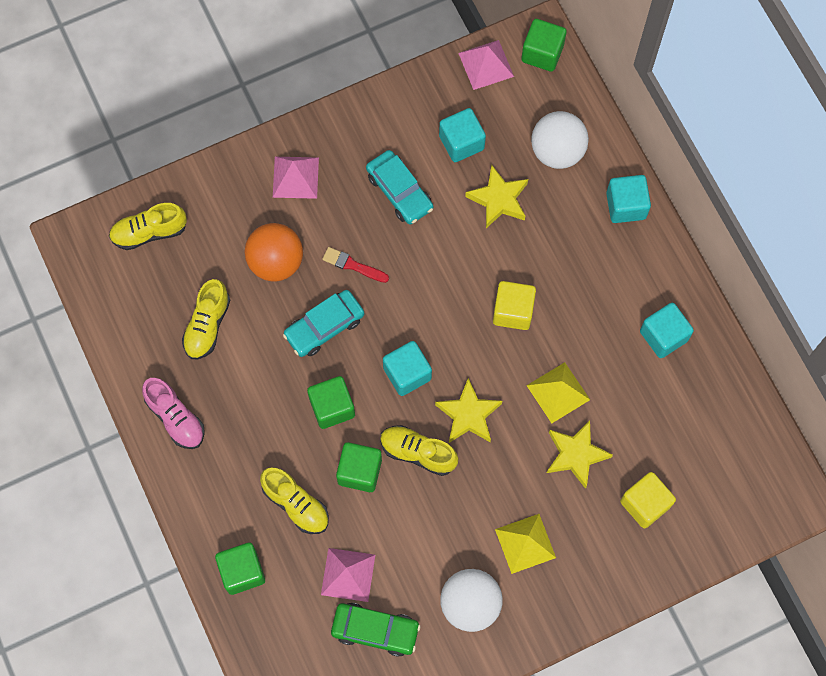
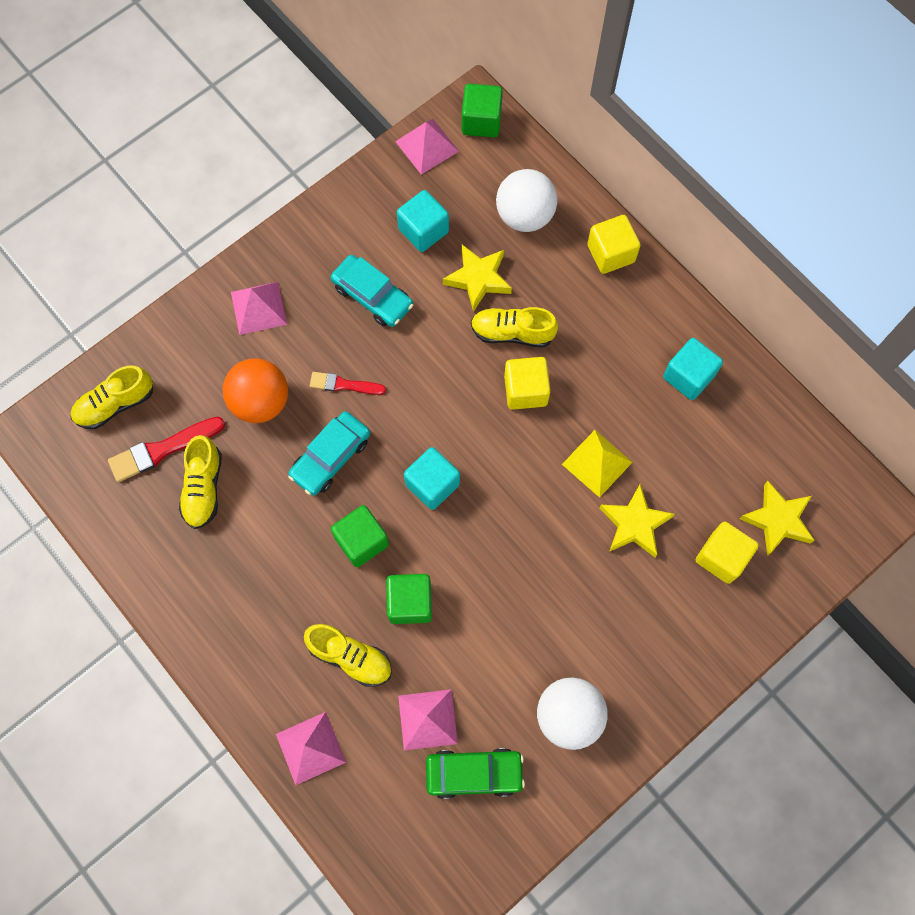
camera: 15 degrees left, 0 degrees up
pink shoe [142,378,205,449] -> none
green cube [215,543,265,595] -> pink pyramid [276,712,346,785]
yellow shoe [380,425,458,476] -> yellow shoe moved to [471,307,558,347]
yellow star [435,378,502,443] -> yellow star moved to [739,481,815,556]
yellow pyramid [495,514,556,574] -> none
turquoise cube [606,175,651,223] -> yellow cube [587,215,641,274]
none -> red brush [108,417,225,482]

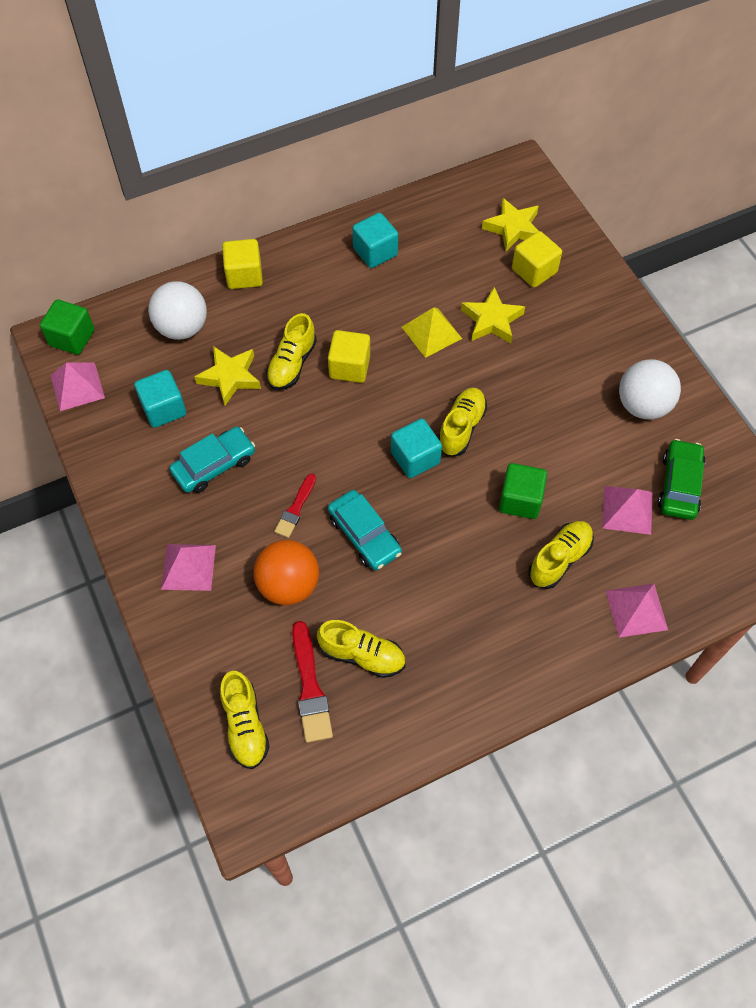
camera: 75 degrees left, 10 degrees down
green cube [331,505,389,567] -> none
none -> yellow shoe [439,387,487,456]

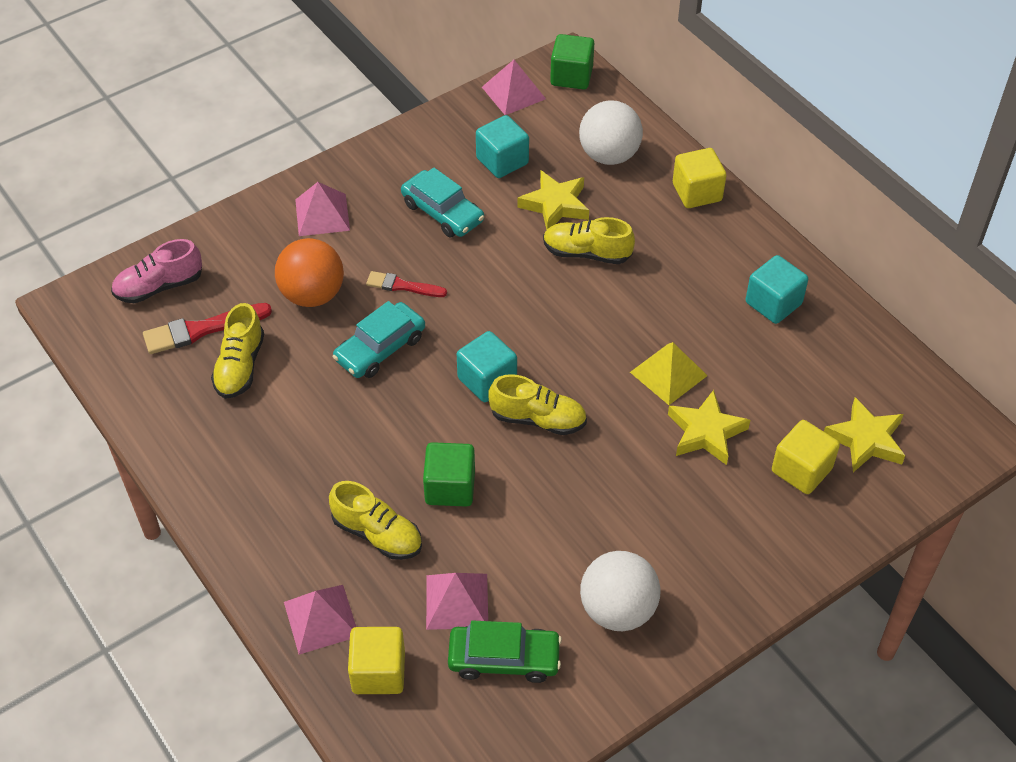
camera: 80 degrees right, 10 degrees down
yellow shoe [220,671,269,769] -> pink shoe [111,239,202,303]
yellow cube [328,330,370,383] -> yellow cube moved to [348,627,405,694]

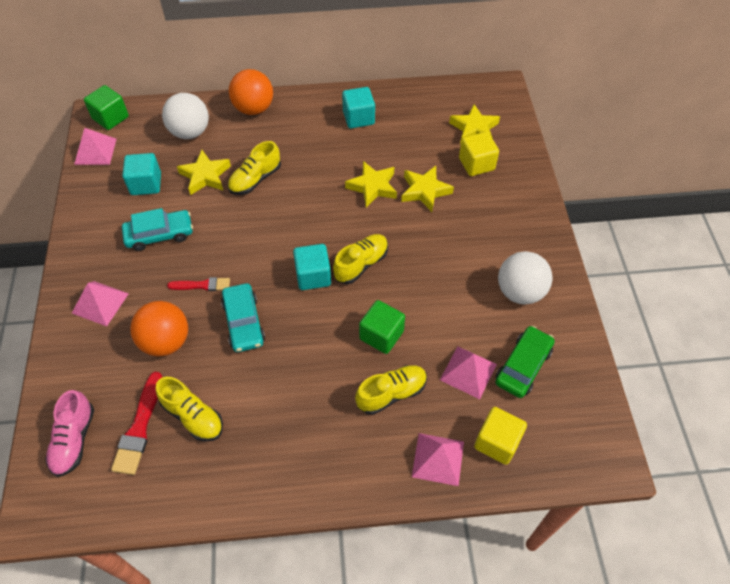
camera: 60 degrees left, 5 degrees up
red brush [366,271,447,297] -> red brush turned 135 degrees counterclockwise [167,277,230,291]
yellow pyramid [630,342,708,405] -> yellow star [345,161,397,208]
yellow cube [673,148,727,208] -> orange ball [229,69,273,115]

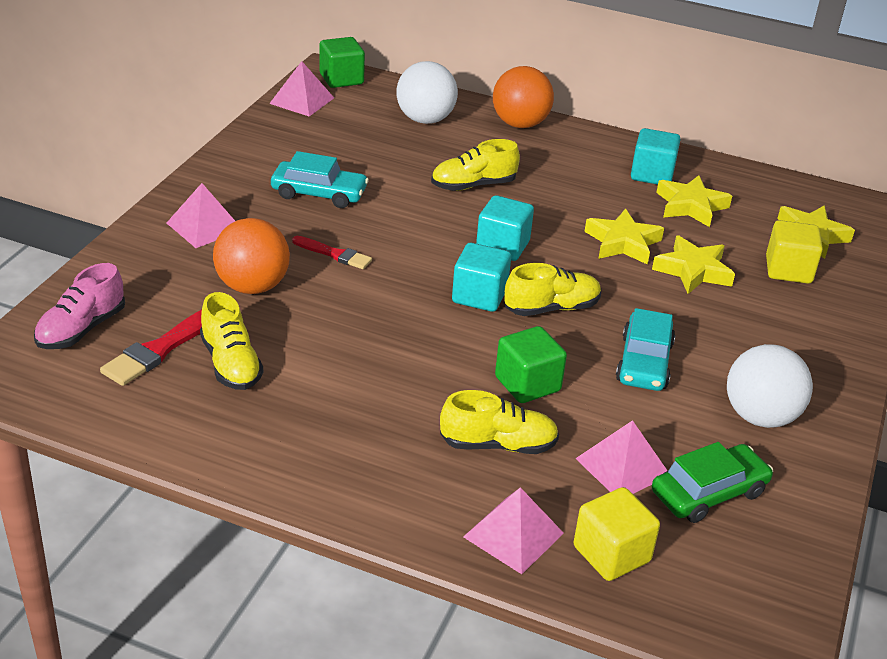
camera: 25 degrees right, 20 degrees down
turquoise cube [122,153,161,195] -> turquoise cube moved to [476,195,534,261]
yellow star [177,150,231,195] -> yellow star moved to [656,175,732,227]
turquoise car [221,283,265,352] -> turquoise car moved to [616,308,675,391]

